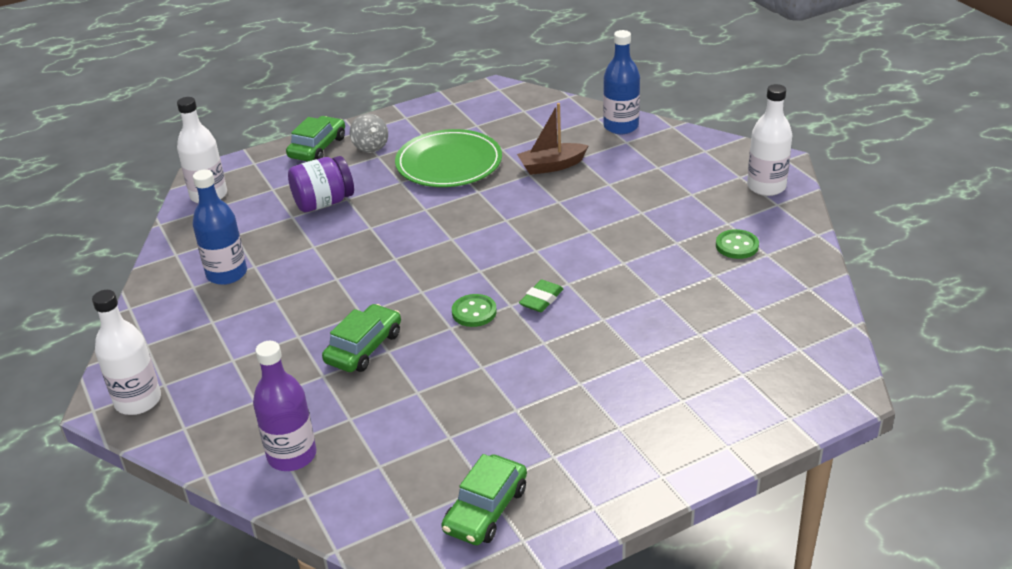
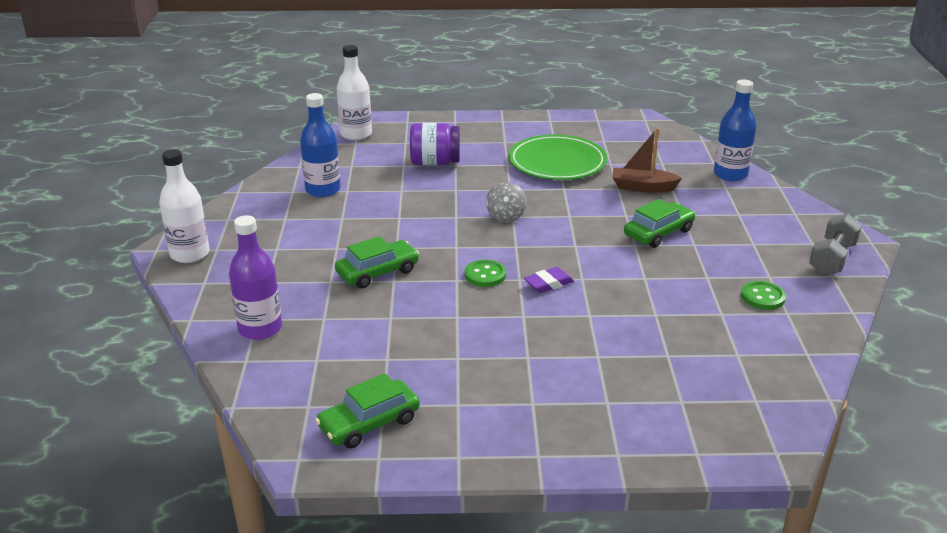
camera: 25 degrees right, 5 degrees down
green car [286,116,345,162] -> green car moved to [624,199,695,248]
grey spinning top [350,114,388,153] -> grey spinning top moved to [486,182,527,222]
green eraser [519,280,563,312] -> purple eraser [524,267,574,293]
white bottle [747,84,792,196] -> grey dumbbell [809,214,862,275]

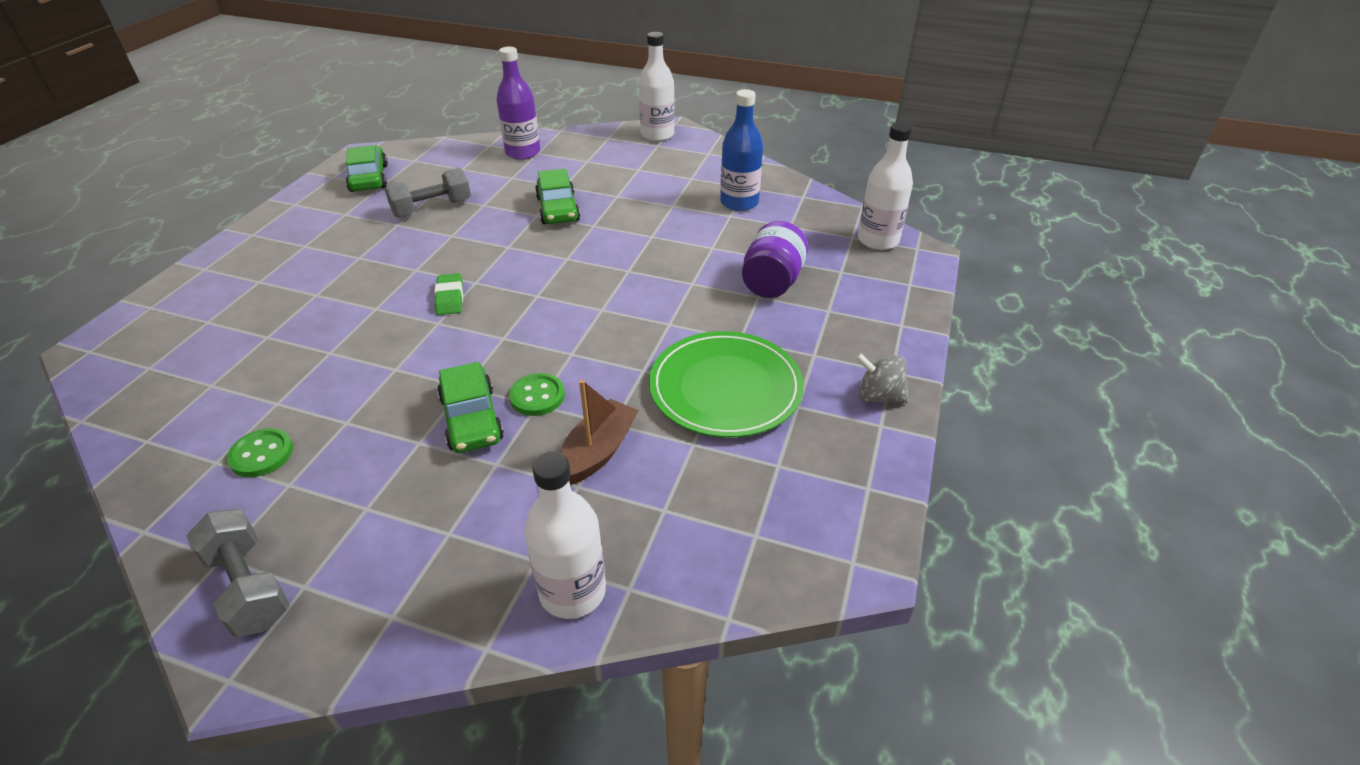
camera: 110 degrees right, 10 degrees up
green button [465,260,506,287] -> green button moved to [509,373,565,416]
grey spinning top [486,182,527,222] -> grey spinning top moved to [855,353,909,403]
purple eraser [524,267,574,293] -> green eraser [434,273,463,315]
blue bottle [714,79,756,181] -> white bottle [524,451,606,619]
none -> grey dumbbell [385,168,471,218]

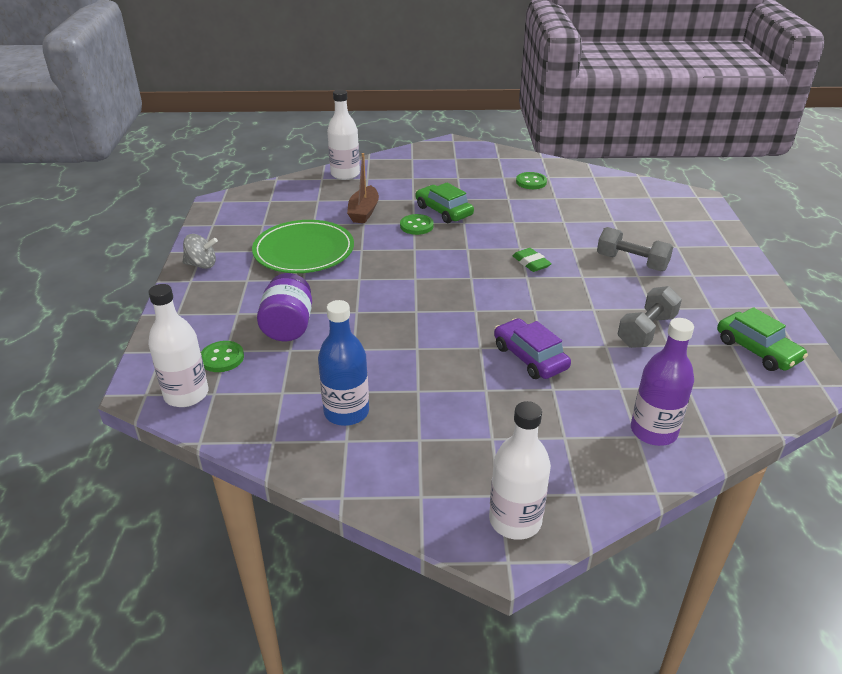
camera: 160 degrees right, 5 degrees down
grey dumbbell [186,509,290,637] -> grey dumbbell moved to [597,227,673,271]
green car [535,169,580,224] -> purple car [494,318,571,379]
none -> green button [201,341,244,372]

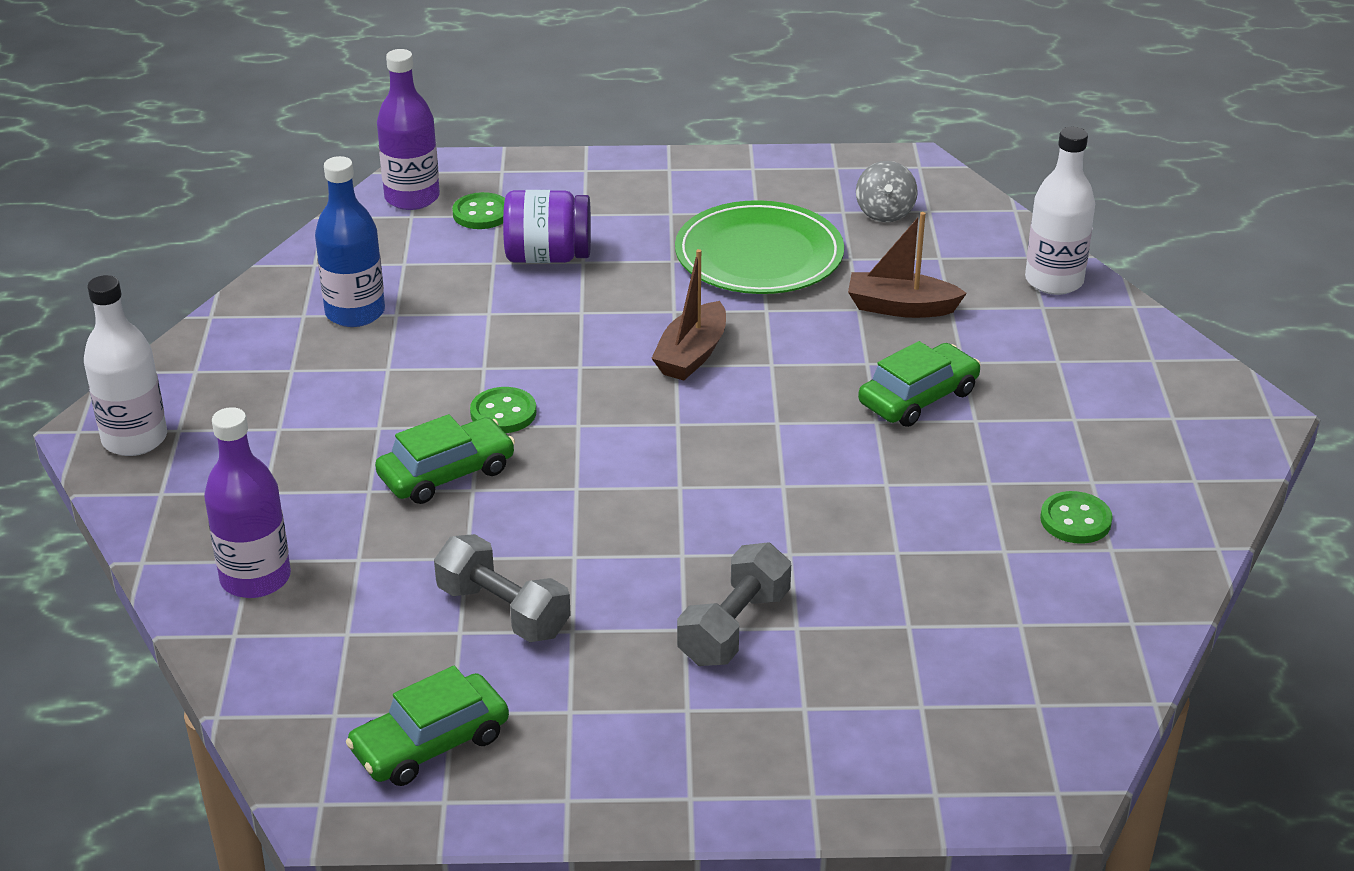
camera: 90 degrees right, 0 degrees up
white bottle [148,284,208,407] -> purple bottle [377,49,440,210]
grey spinning top [183,234,218,269] -> grey spinning top moved to [856,161,918,223]
green button [400,214,434,235] -> green button moved to [470,387,536,433]
purple car [494,318,571,379] -> green car [375,414,515,504]
green eraser [512,248,552,272] -> none
none -> brown boat [651,249,726,380]

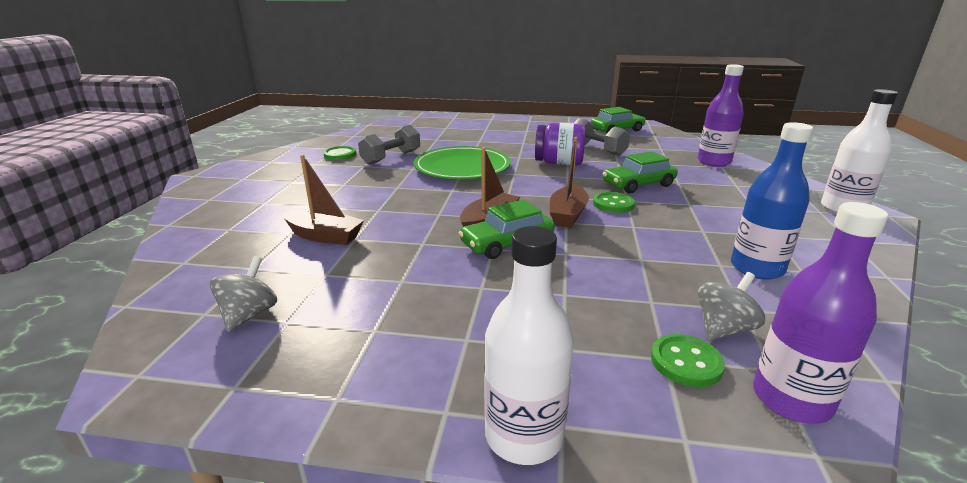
camera: 170 degrees left, 10 degrees down
purple jar [503,190,591,263] -> purple jar moved to [535,123,586,165]
green plate [675,200,844,294] -> green plate moved to [413,146,511,179]
grey dumbbell [677,543,791,666] -> grey dumbbell moved to [358,125,420,165]
green car [858,341,981,427] -> green car moved to [459,200,555,259]
white bottle [1025,127,1095,295] -> white bottle moved to [484,226,574,465]
none -> brown boat [550,137,589,228]
none -> grey spinning top [698,272,765,341]

